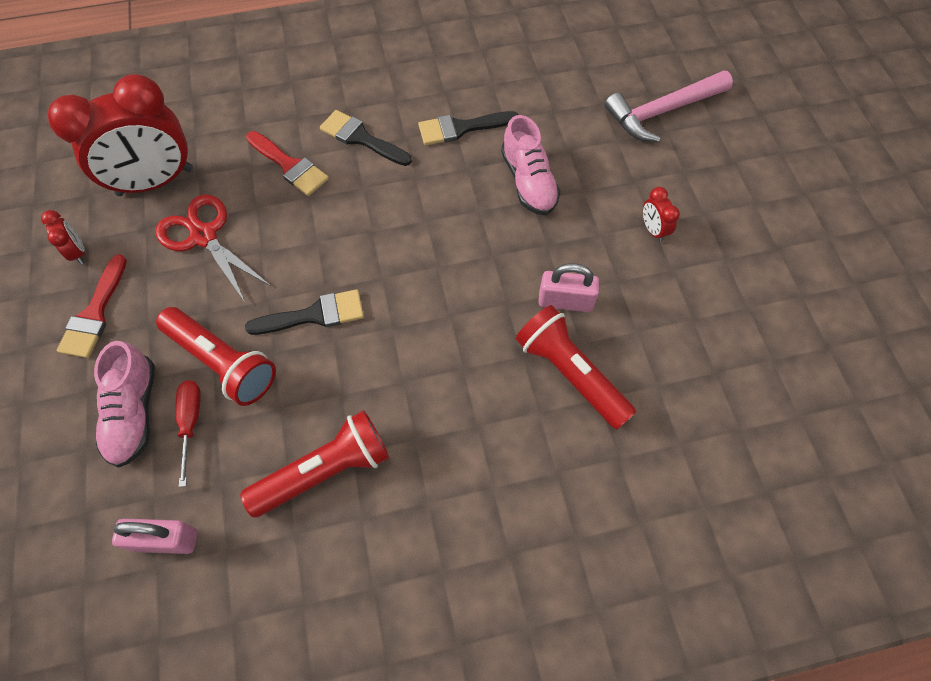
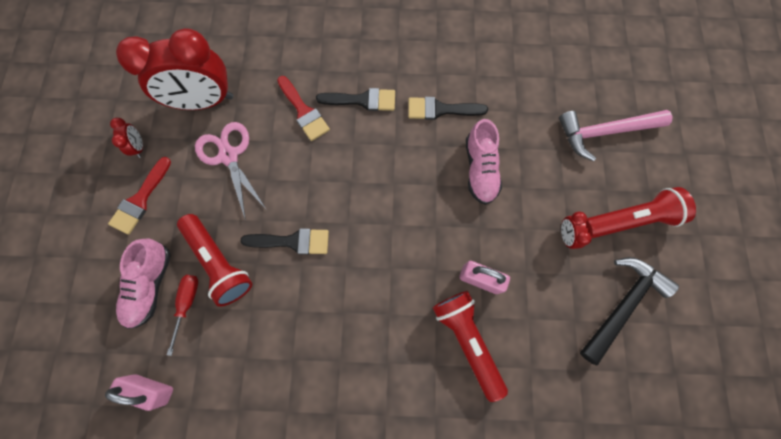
camera: 15 degrees right, 10 degrees up
red scissors [155,194,271,302] -> pink scissors [195,122,267,220]
red flashlight [240,410,389,517] -> red flashlight moved to [586,187,696,238]
black brush [320,110,412,166] -> black brush turned 135 degrees clockwise [316,88,395,111]
none -> black hammer [580,257,679,366]

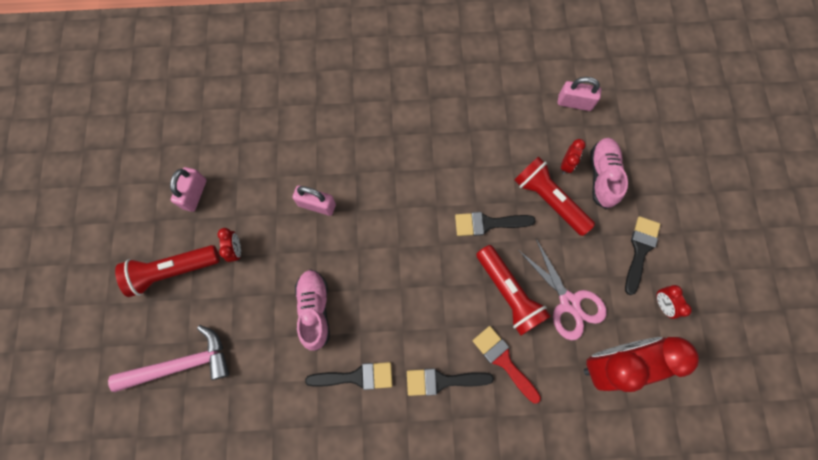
camera: 175 degrees right, 0 degrees up
red brush [108,157,171,235] -> black brush [625,216,661,295]
red screwdriver [167,275,198,356] -> red clock [561,139,586,174]
red flashlight [433,291,508,402] -> red flashlight moved to [476,245,551,336]
black hammer [580,257,679,366] -> pink padlock [170,167,206,212]

